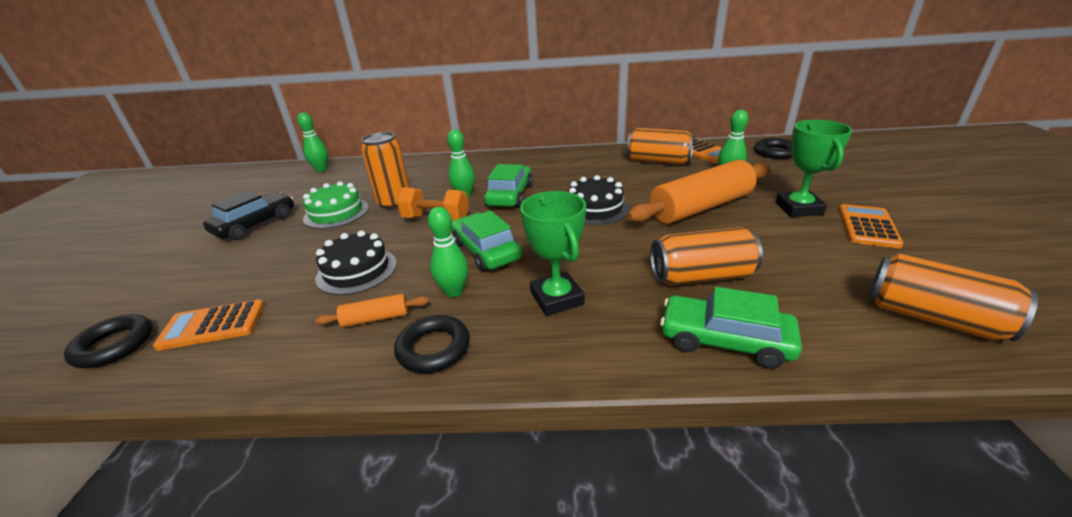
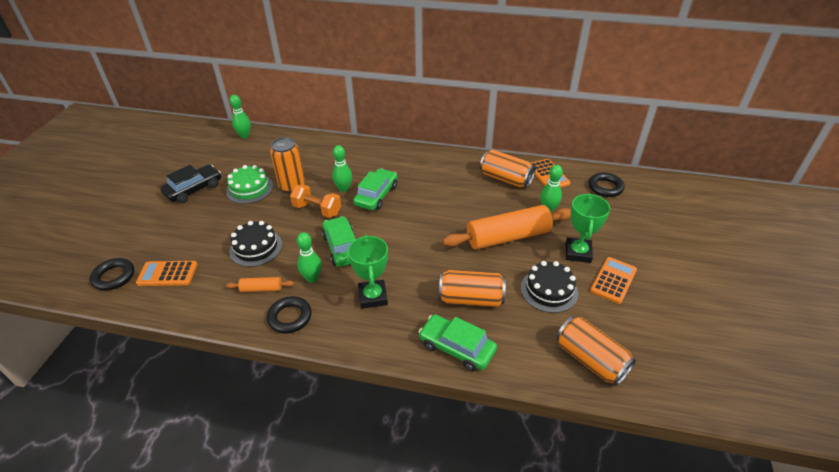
camera: 10 degrees right, 10 degrees up
black cake [568,175,629,225] -> black cake moved to [521,261,578,313]

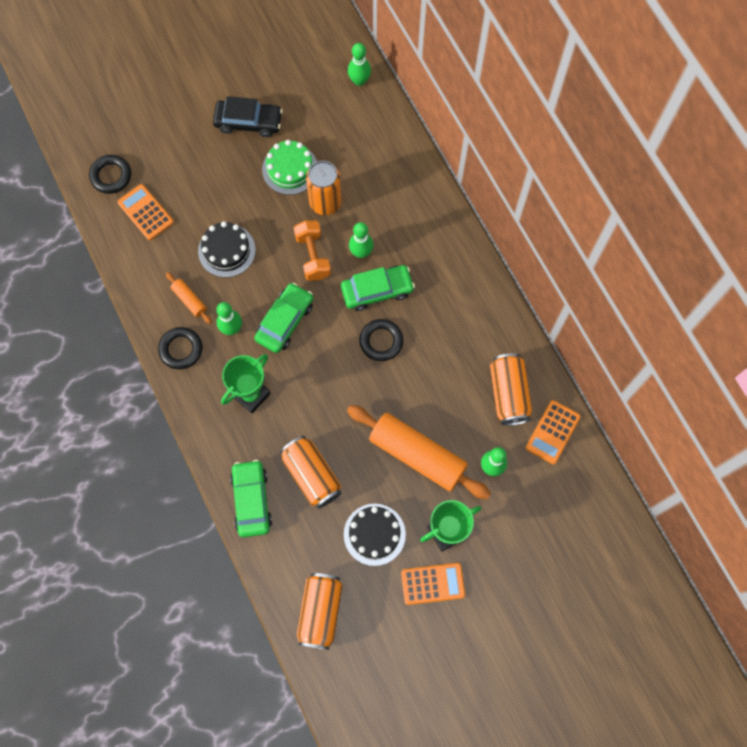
camera: 50 degrees right, 30 degrees up
black ring [589,173,625,197] -> black ring moved to [359,319,403,361]

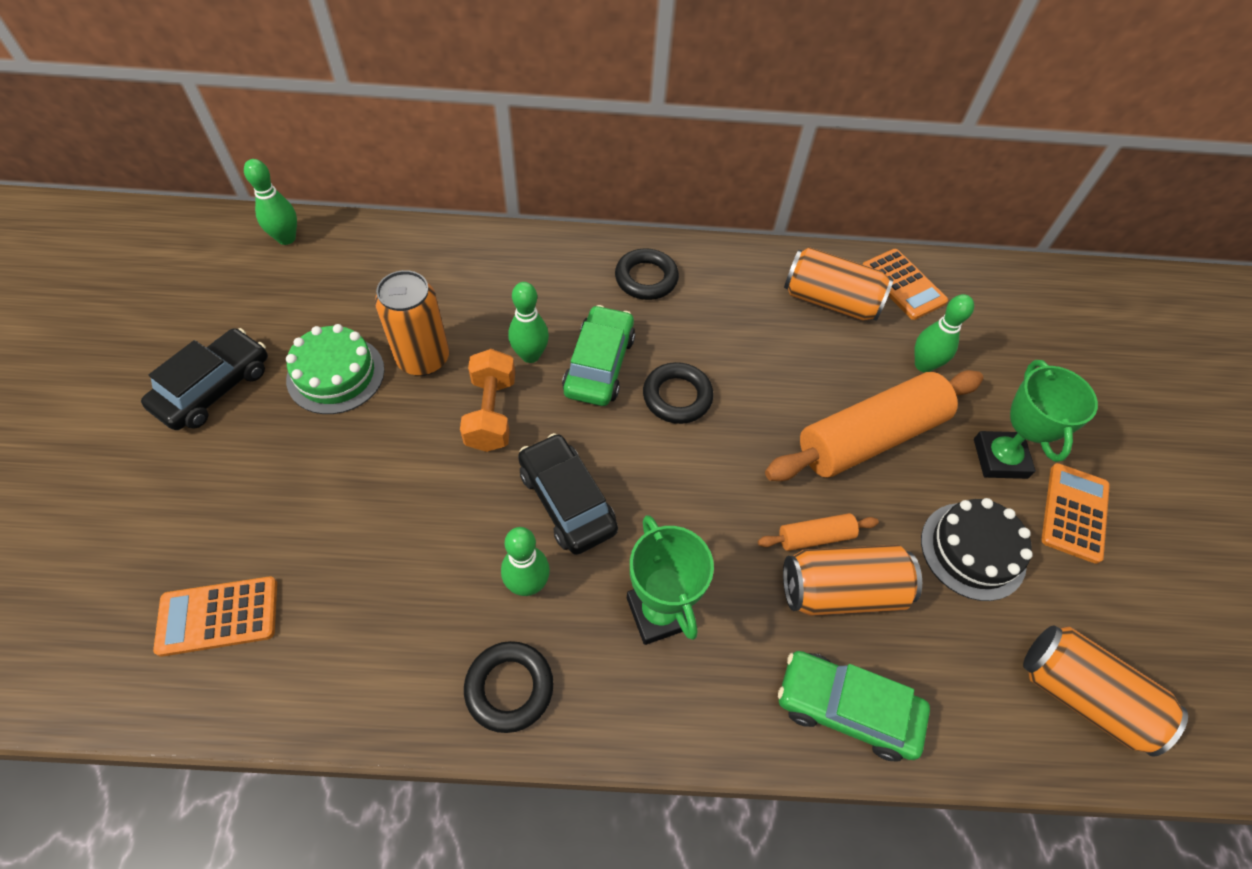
camera: 65 degrees left, 15 degrees down
black ring [89,155,131,194] -> black ring moved to [615,248,679,300]
orange rolling pin [166,272,212,324] -> orange rolling pin moved to [758,513,879,551]
black cake [198,221,256,277] -> none
green car [254,283,313,353] -> black car [518,433,618,555]
orange dumbbell [294,220,331,281] -> orange dumbbell turned 75 degrees clockwise [460,349,515,452]

